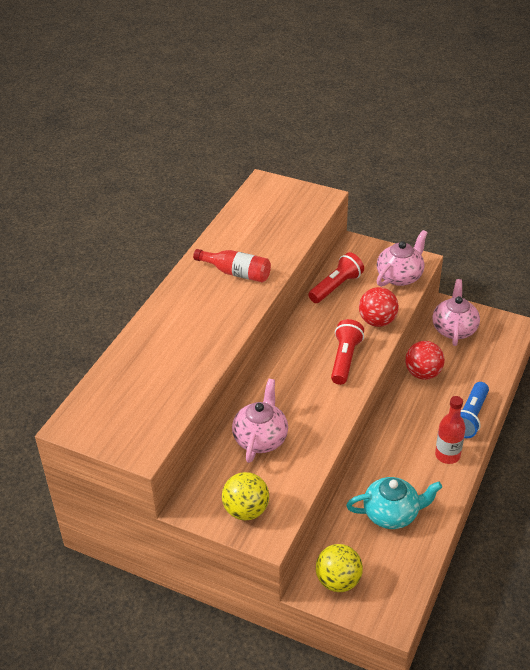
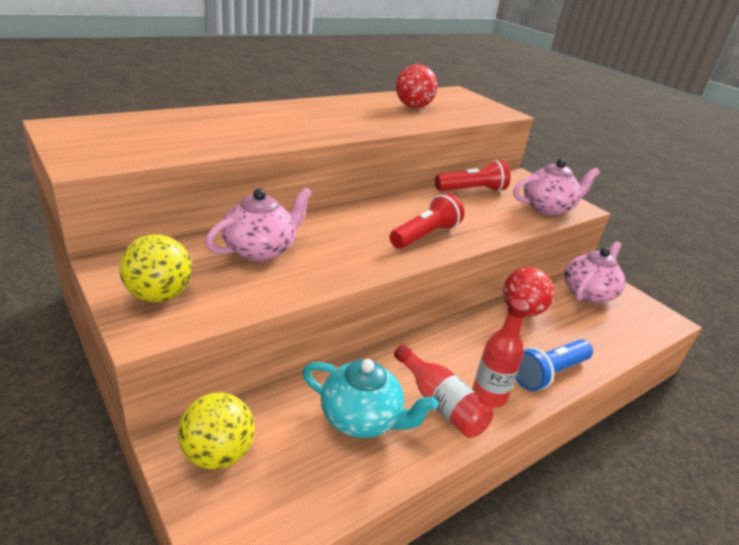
camera: 25 degrees right, 10 degrees down
red bottle [193,249,271,282] -> red bottle moved to [394,344,493,438]
red ball [359,287,399,327] -> red ball moved to [396,64,438,108]

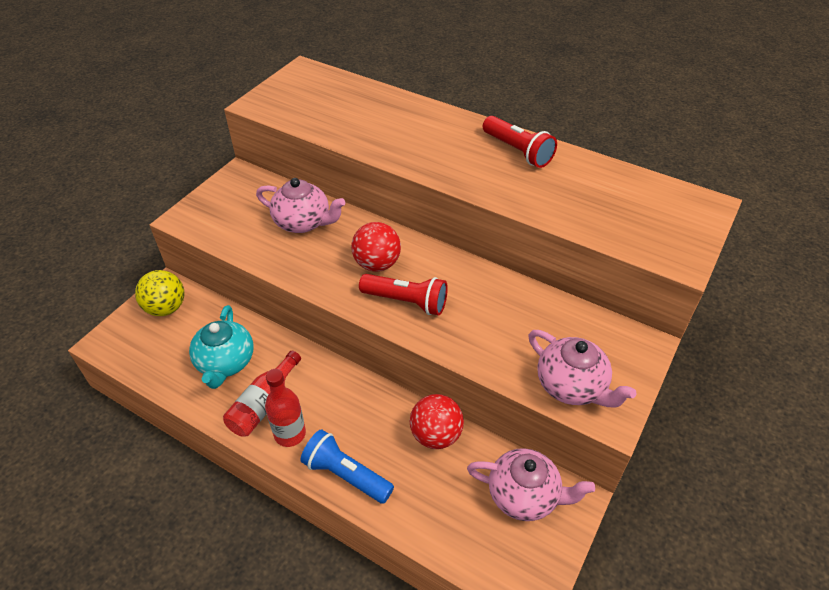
camera: 70 degrees right, 15 degrees up
yellow ball [119,234,192,302] -> none
red ball [396,64,438,108] -> red ball moved to [351,222,401,272]
red flashlight [435,160,510,192] -> red flashlight moved to [483,116,557,168]

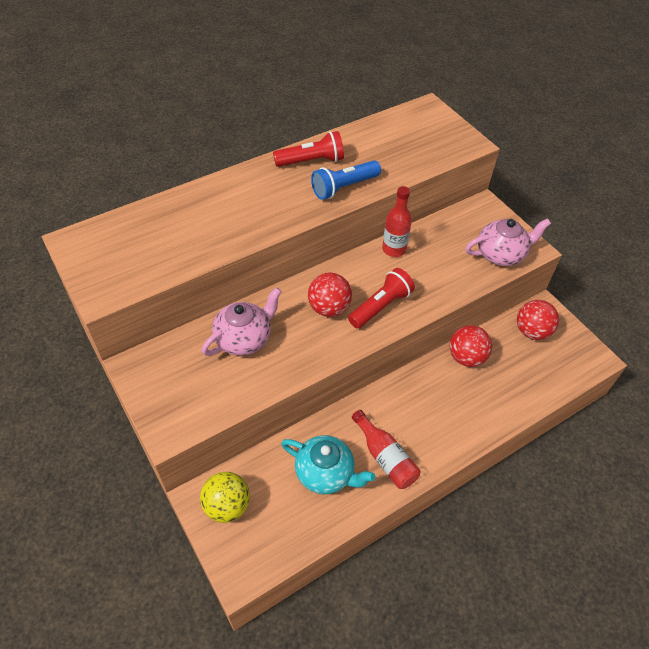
camera: 65 degrees left, 5 degrees up
red bottle [265,369,306,447] -> red bottle moved to [382,186,412,257]
blue flashlight [300,429,394,504] -> blue flashlight moved to [311,160,381,200]
pink teapot [467,448,595,521] -> red ball [517,300,559,340]

